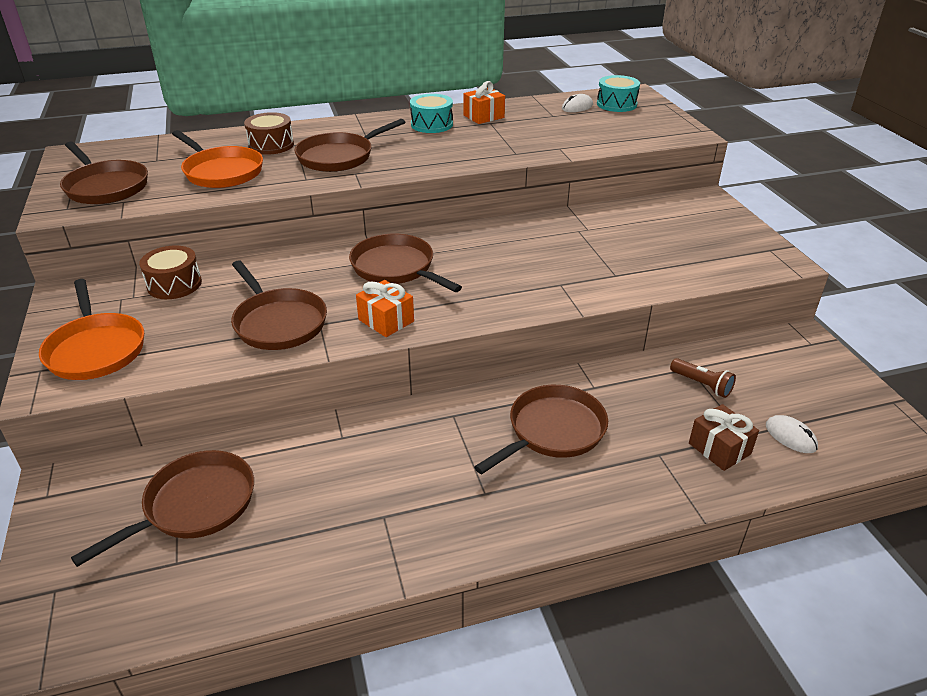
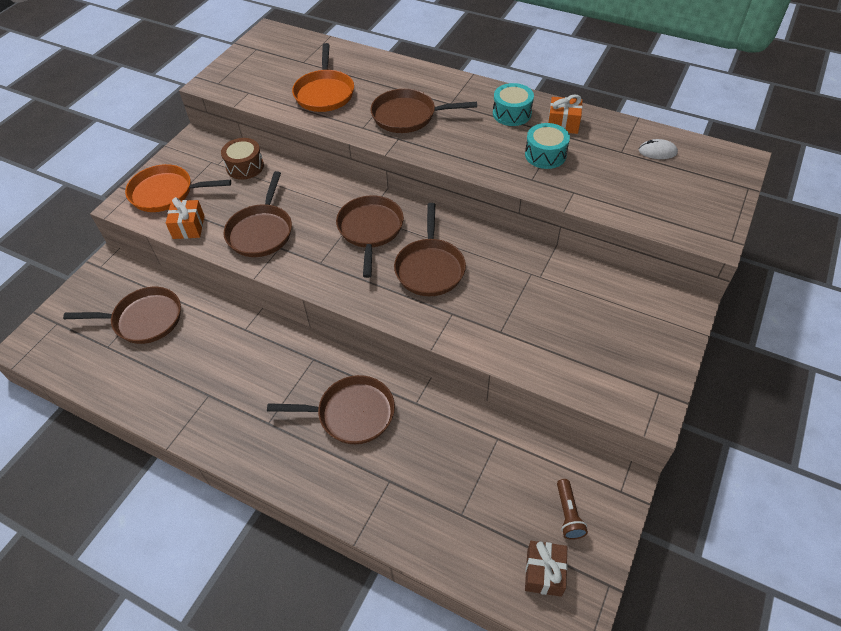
camera: 45 degrees right, 15 degrees up
orange pan [39,279,144,380] -> orange pan turned 75 degrees clockwise [125,164,231,212]
brown pan [60,142,148,204] -> brown pan moved to [394,203,466,296]
brown drum [244,112,294,155] -> none
orange gift [356,280,414,337] -> orange gift moved to [166,197,205,239]
turquoise drum [597,75,640,112] -> turquoise drum moved to [525,123,570,169]
brown flashlight [670,358,736,398] -> brown flashlight moved to [557,479,588,540]
brown gift [689,404,759,471] -> brown gift moved to [525,541,568,597]
white mouse [766,415,818,453] -> none

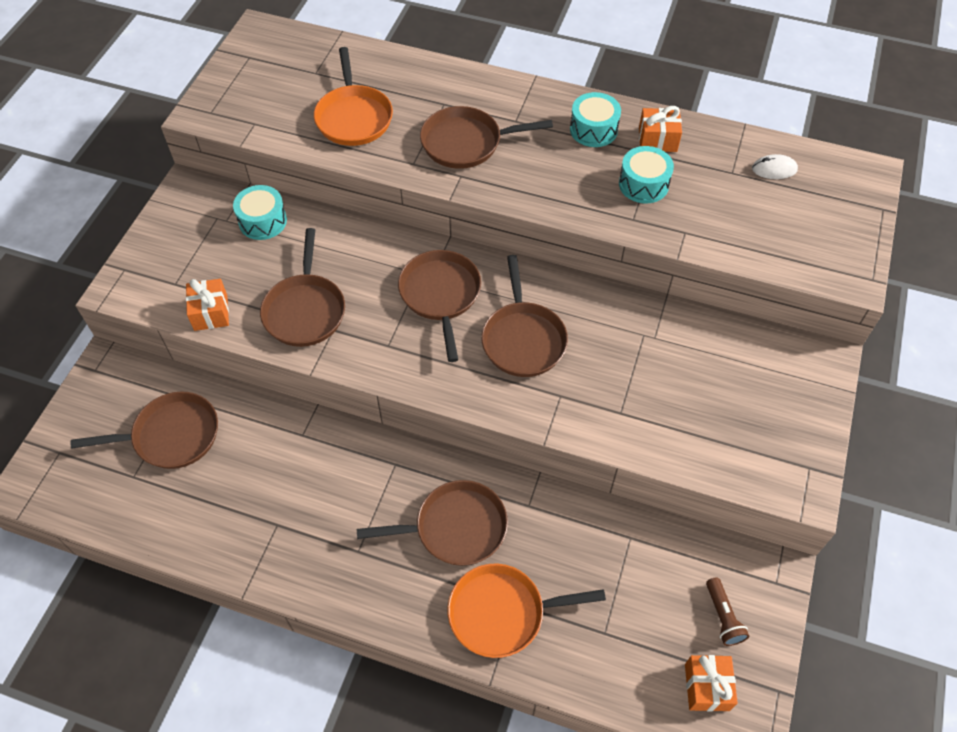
camera: 10 degrees left, 5 degrees up
orange pan [125,164,231,212] -> orange pan moved to [448,563,606,658]
brown drum [221,138,264,180] -> turquoise drum [233,185,287,240]
brown gift [525,541,568,597] -> orange gift [685,655,738,712]

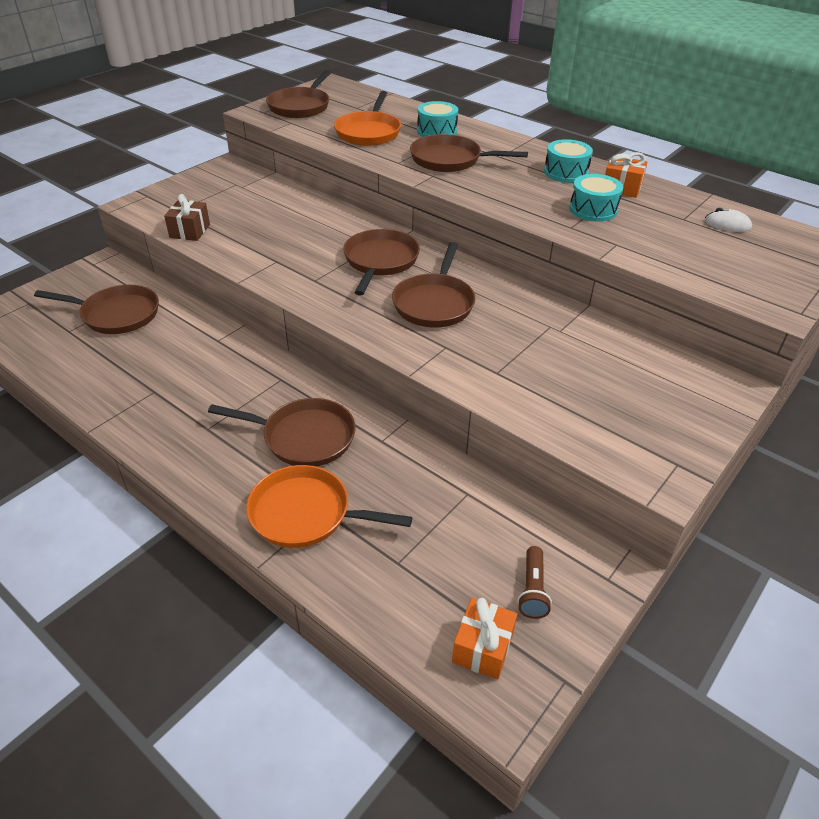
camera: 20 degrees right, 15 degrees down
orange gift [186,279,229,331] -> brown gift [164,194,210,241]
turquoise drum [233,185,287,240] -> turquoise drum moved to [417,101,458,137]
brown pan [260,228,345,347] -> brown pan moved to [266,70,332,118]

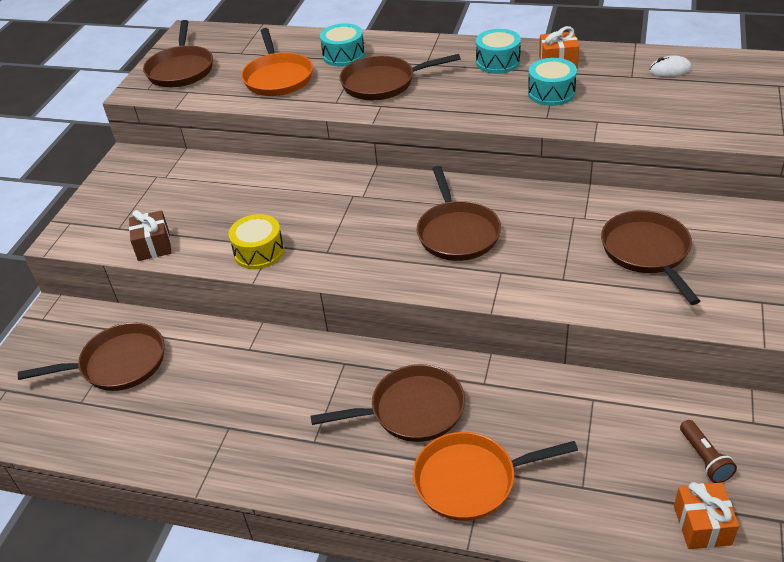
camera: 20 degrees left, 0 degrees up
brown pan [343,229,420,296] -> brown pan moved to [601,210,700,305]
none -> yellow drum [228,214,284,269]

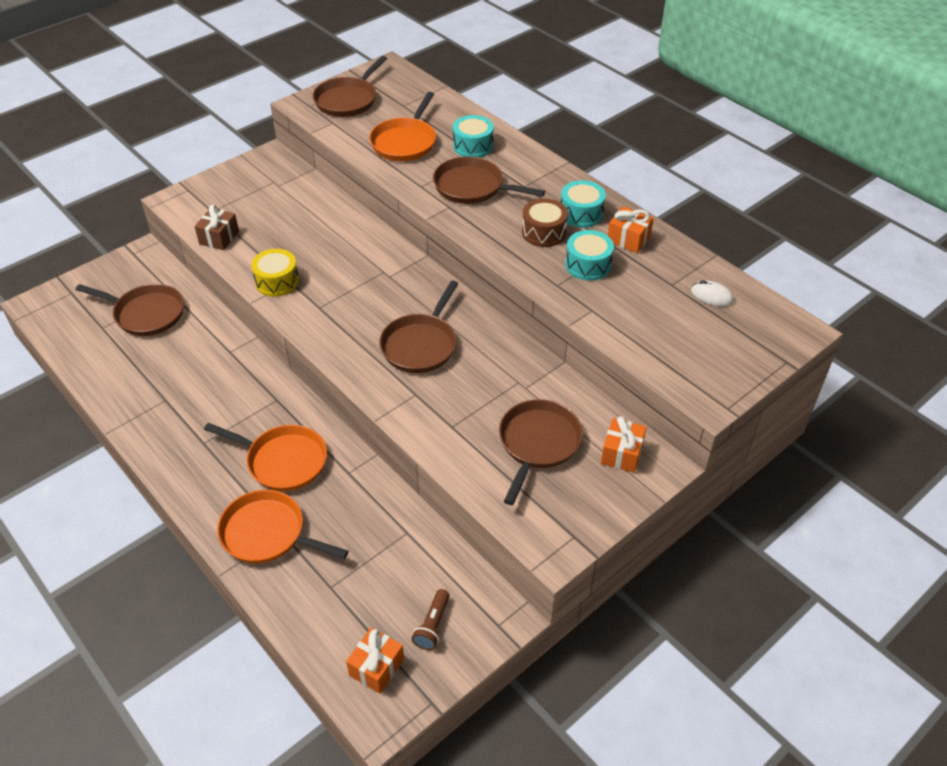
camera: 30 degrees right, 5 degrees up
brown pan [310,364,465,442] -> orange pan [204,423,327,491]
none -> brown drum [522,199,568,247]
none -> orange gift [601,416,646,473]

